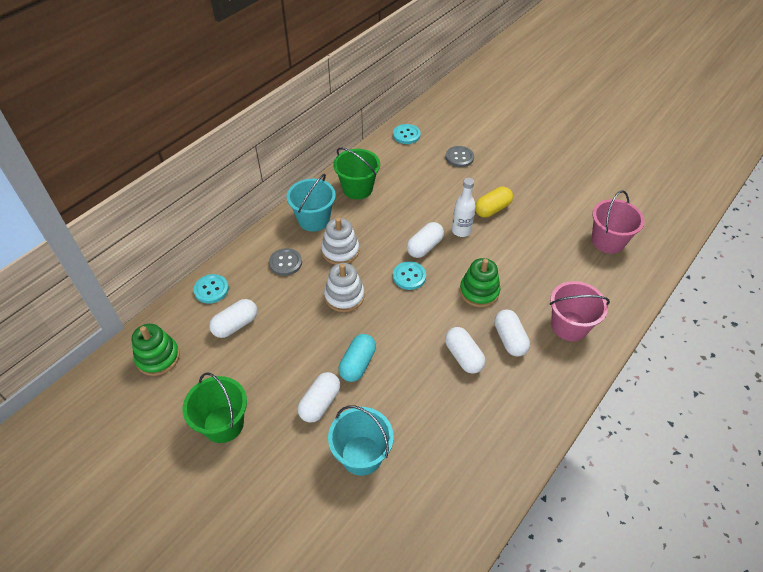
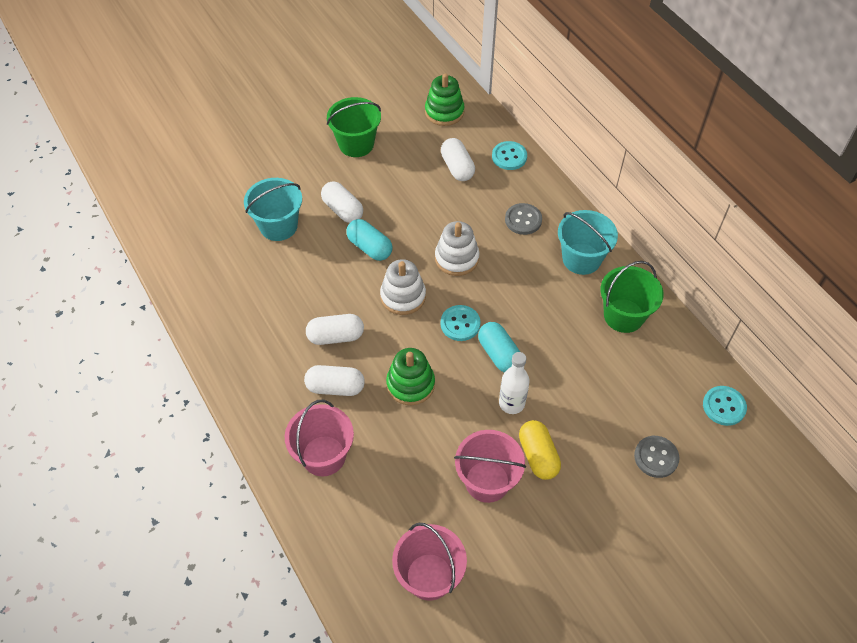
camera: 110 degrees right, 5 degrees up
white stacking toy [321,218,359,265] -> white stacking toy moved to [380,259,426,315]
white capsule [407,222,444,258] -> turquoise capsule [478,322,520,373]
none -> pink bucket [454,430,526,503]

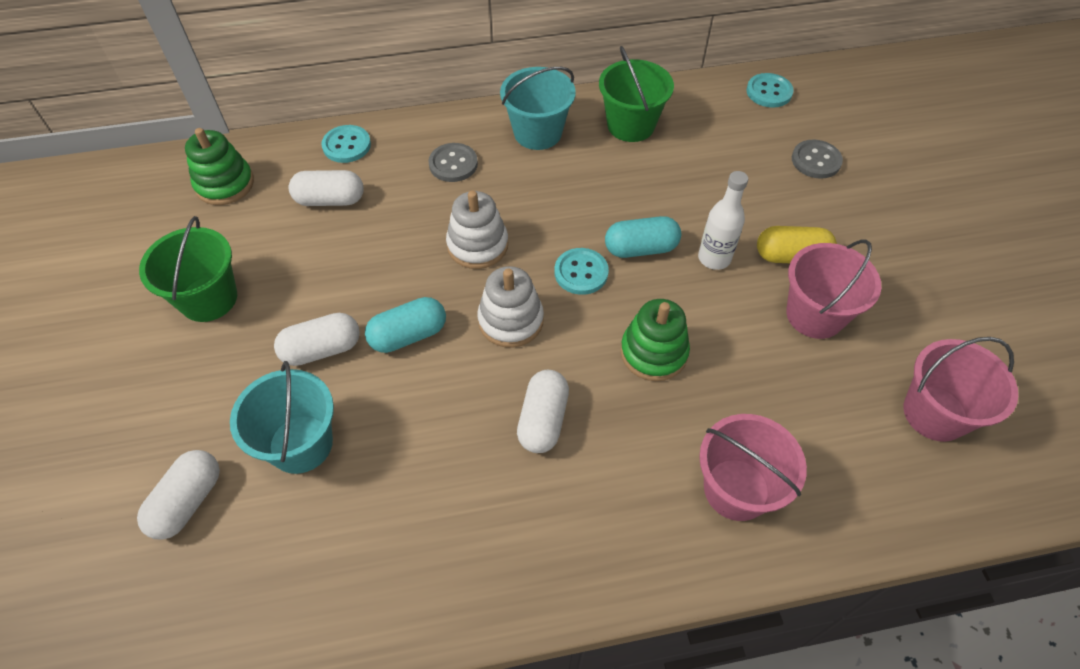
camera: 70 degrees left, 0 degrees up
white capsule [304,365,365,396] -> white capsule moved to [137,450,220,540]

